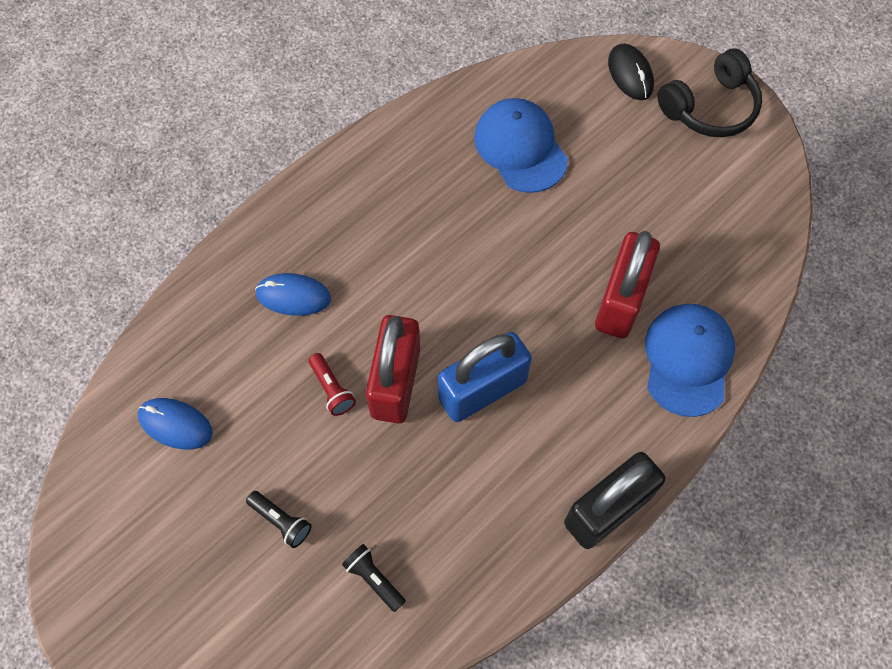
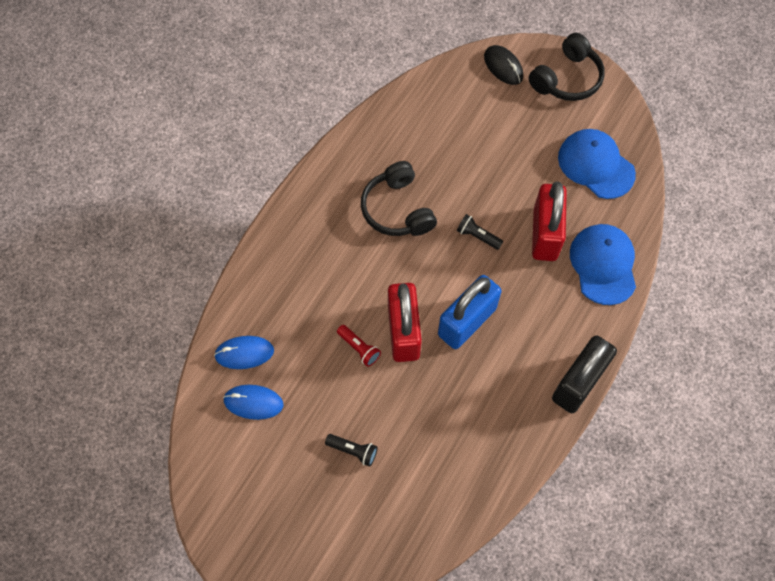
camera: 15 degrees left, 0 degrees up
blue mouse [255,273,331,316] -> blue mouse moved to [214,336,274,369]
black flashlight [342,544,406,612] -> black flashlight moved to [457,214,503,250]
blue cap [474,98,568,193] -> blue cap moved to [558,129,636,199]
none -> black headphones [361,161,437,236]

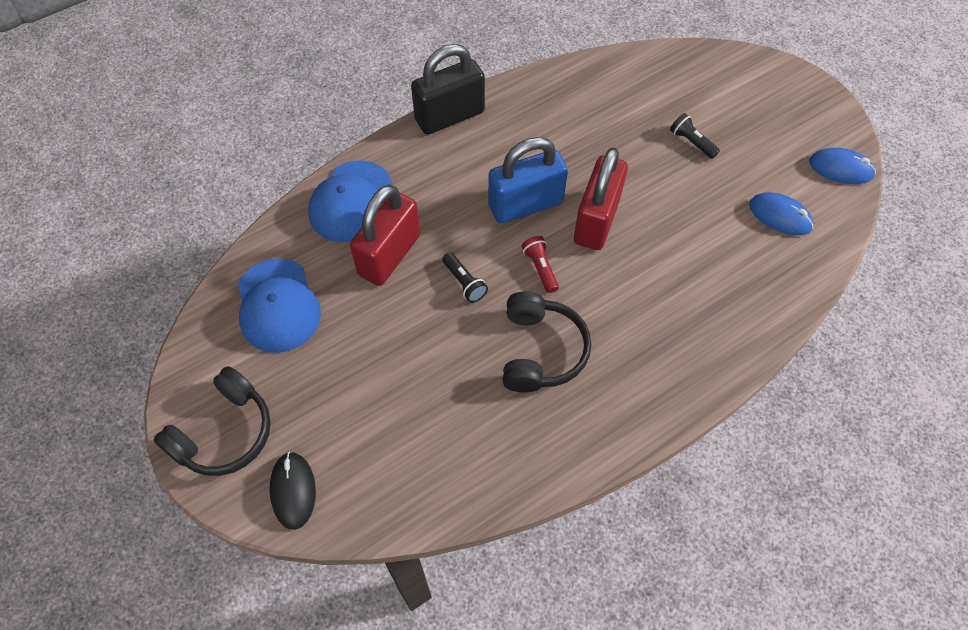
camera: 155 degrees left, 5 degrees down
blue mouse [214,336,274,369] -> blue mouse moved to [809,148,876,184]
red flashlight [337,325,381,367] -> red flashlight moved to [522,236,559,293]
black headphones [529,33,605,101] -> black headphones turned 150 degrees clockwise [153,366,271,476]

